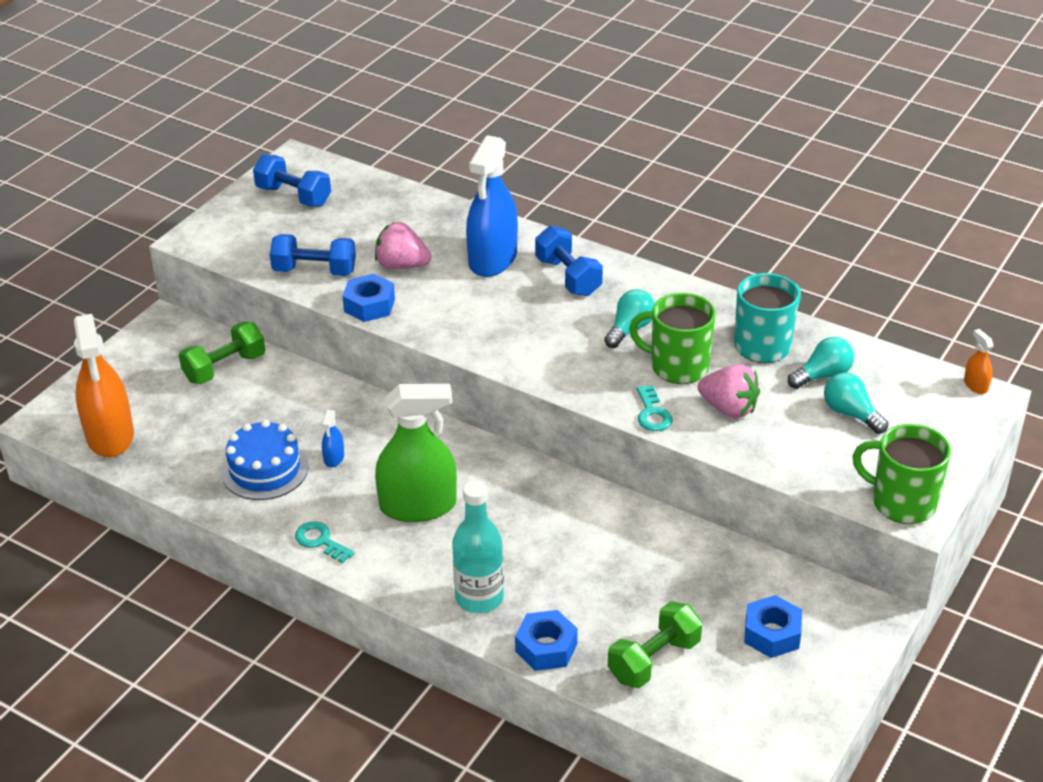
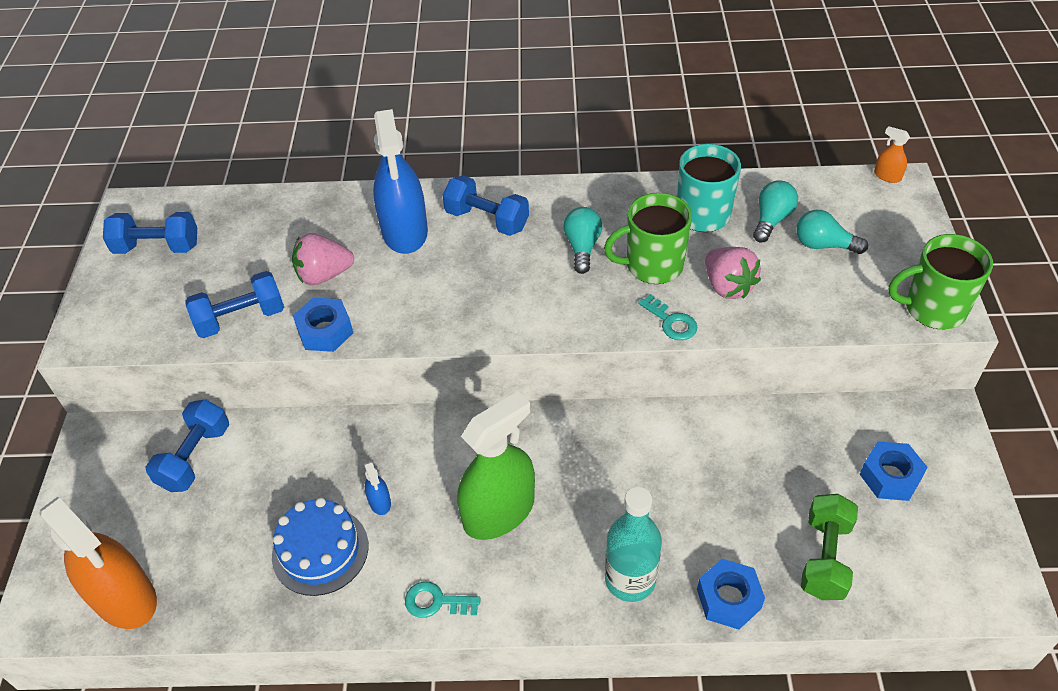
camera: 30 degrees left, 10 degrees up
green dumbbell [179,322,265,384] -> blue dumbbell [146,399,229,492]
pink strawberry [698,364,760,419] -> pink strawberry turned 60 degrees clockwise [705,247,761,299]

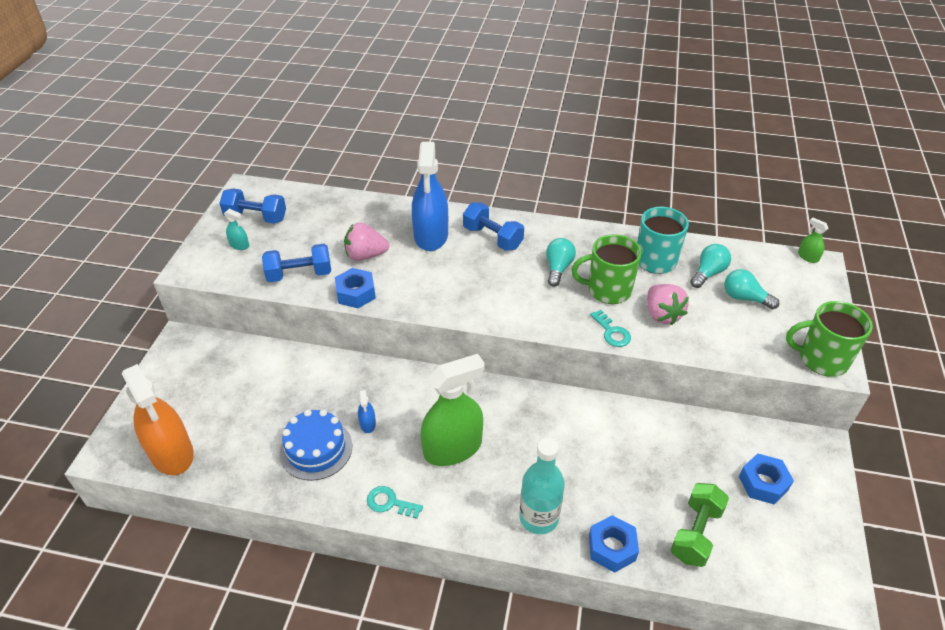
camera: 10 degrees right, 5 degrees down
blue dumbbell [146,399,229,492] -> none
orange spray bottle [874,126,910,183] -> green spray bottle [798,218,828,263]
none -> turquoise spray bottle [224,209,249,250]

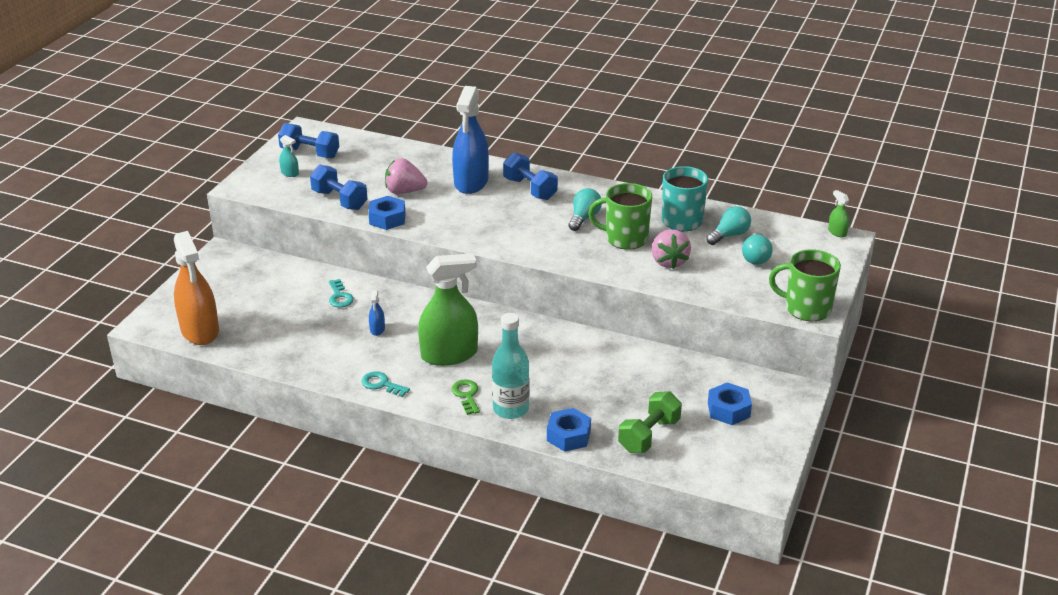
camera: 10 degrees right, 10 degrees down
blue dumbbell [262,244,331,282] -> blue dumbbell turned 45 degrees clockwise [310,165,368,210]
blue cake [280,409,352,481] -> none
turquoise key [590,310,631,347] -> turquoise key moved to [329,279,354,308]
turquoise light bulb [724,269,780,310] -> turquoise light bulb turned 120 degrees counterclockwise [742,232,772,265]
none -> green key [452,379,480,415]

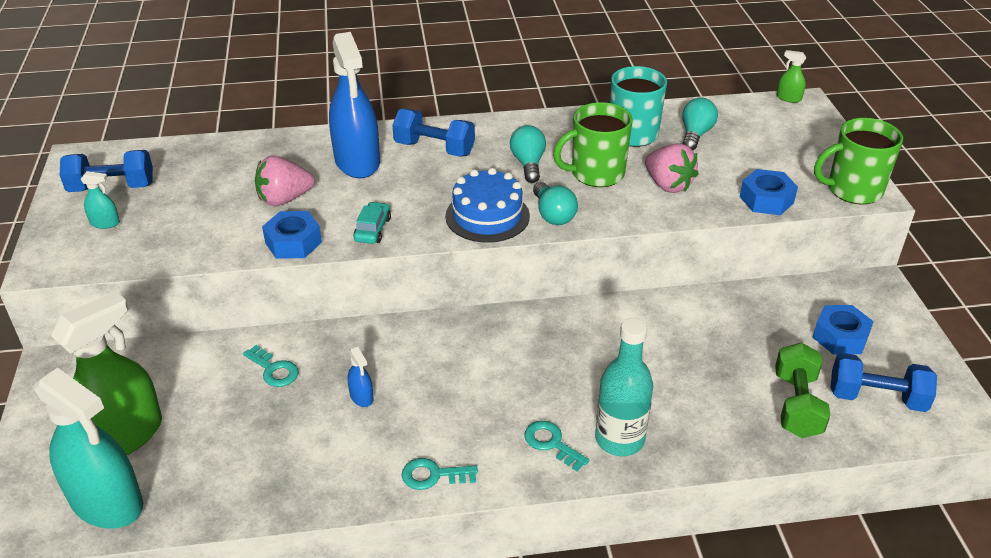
camera: 30 degrees left, 5 degrees up
orange spray bottle [174,231,219,345] -> turquoise spray bottle [34,367,143,528]
blue dumbbell [310,165,368,210] -> blue dumbbell moved to [831,353,937,412]
green spray bottle [418,253,478,366] -> green spray bottle moved to [51,291,162,455]
green key [452,379,480,415] -> turquoise key [524,421,589,471]
blue nut [547,408,591,452] -> blue nut moved to [740,169,798,215]
turquoise light bulb [742,232,772,265] -> turquoise light bulb moved to [533,182,578,225]
none -> turquoise car [353,202,391,244]
none -> blue cake [445,168,530,243]

